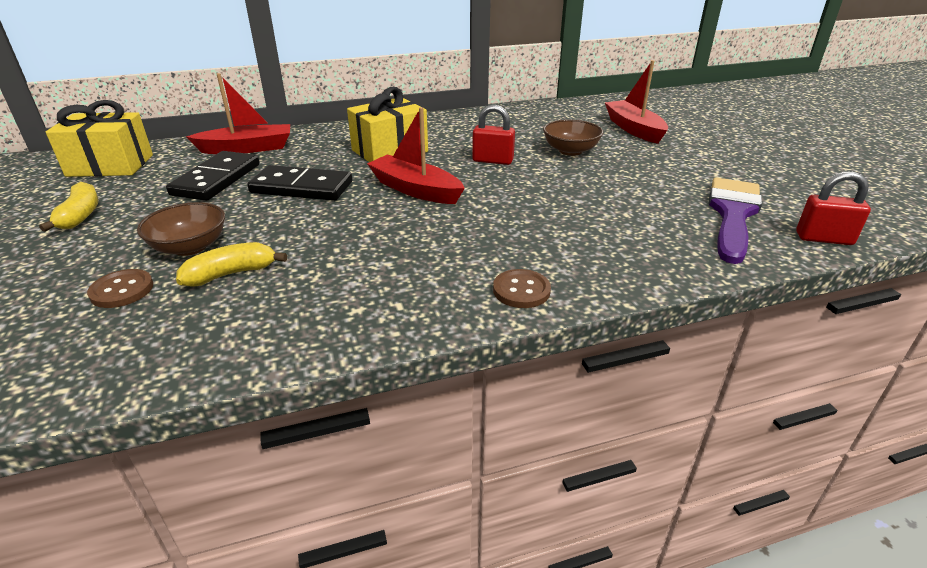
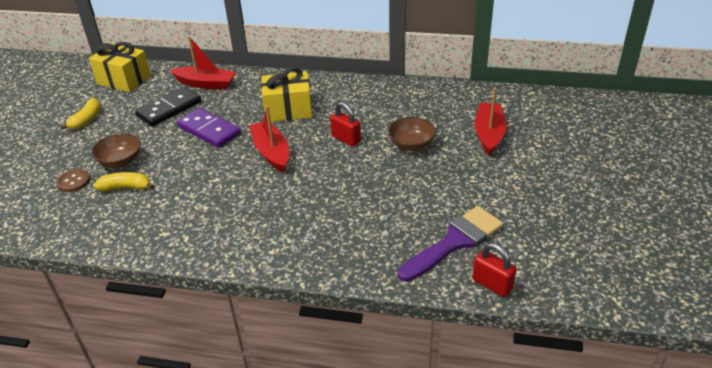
camera: 30 degrees right, 5 degrees up
black domino [247,165,352,201] -> purple domino [177,108,241,148]
brown button [493,269,551,308] -> none

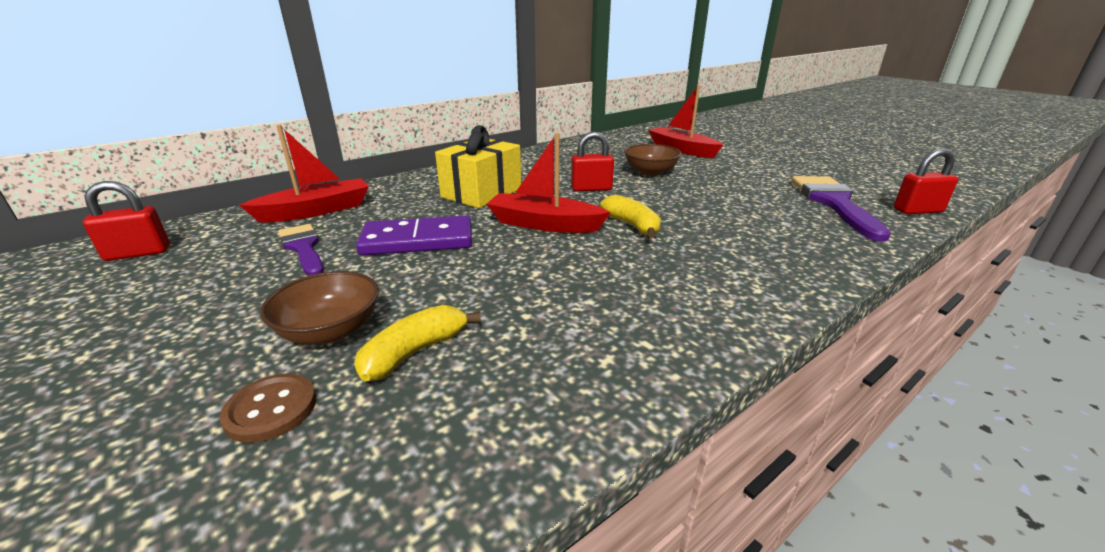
camera: 50 degrees left, 10 degrees down
yellow banana [60,98,101,130] -> yellow banana moved to [600,195,661,238]
yellow gift [89,42,151,92] -> red padlock [83,181,170,261]
black domino [135,87,201,127] -> purple brush [278,224,324,276]

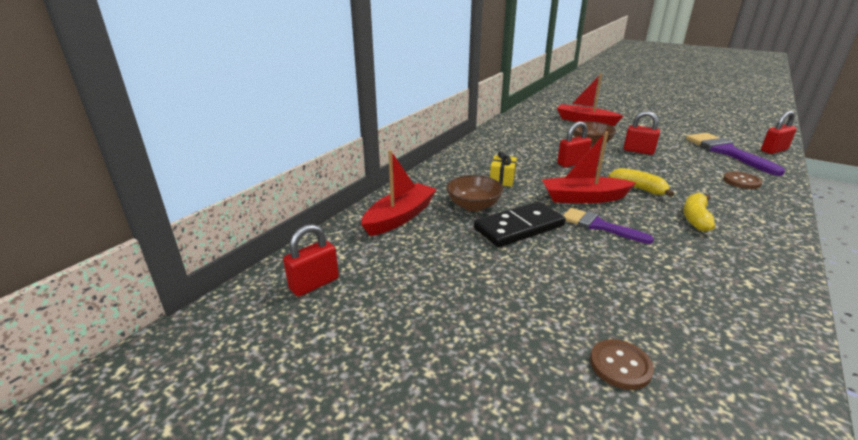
camera: 20 degrees left, 0 degrees up
brown bowl [260,271,379,344] -> brown bowl moved to [446,175,504,211]
purple brush [278,224,324,276] -> purple brush moved to [563,208,654,244]
yellow banana [354,305,481,381] -> yellow banana moved to [683,193,715,232]
purple domino [356,215,472,255] -> black domino [474,201,566,247]
yellow gift [435,125,521,208] -> yellow gift [490,151,517,187], size x0.54
none -> red padlock [624,111,660,155]
none -> brown button [723,171,762,189]

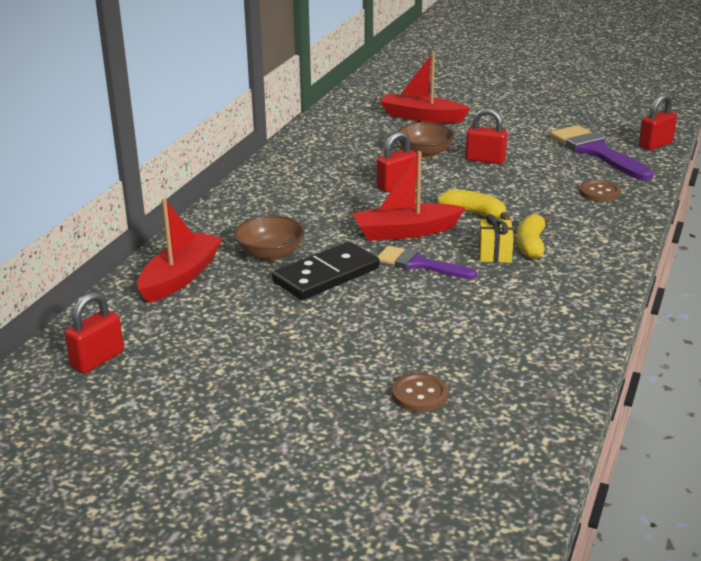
camera: 10 degrees left, 0 degrees up
yellow gift [490,151,517,187] -> yellow gift moved to [479,214,514,263]

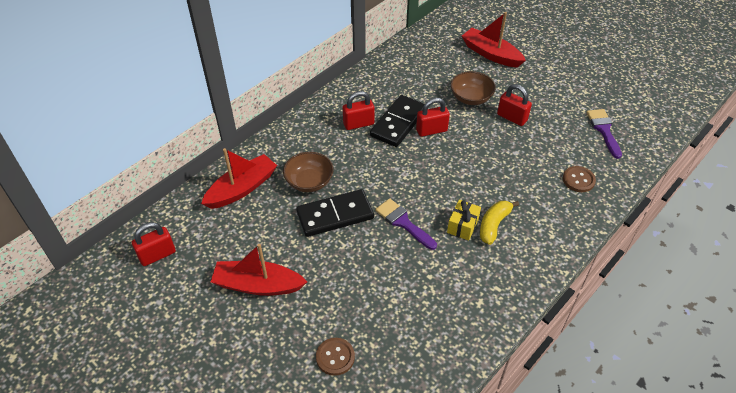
camera: 20 degrees right, 20 degrees up
red boat [352,151,466,241] -> red boat moved to [211,244,307,296]
yellow banana [437,190,510,220] -> none
purple brush [550,125,654,181] -> purple brush [586,109,622,159], size x0.63
red padlock [639,94,677,150] -> red padlock moved to [343,91,375,130]
none -> black domino [370,95,424,147]

